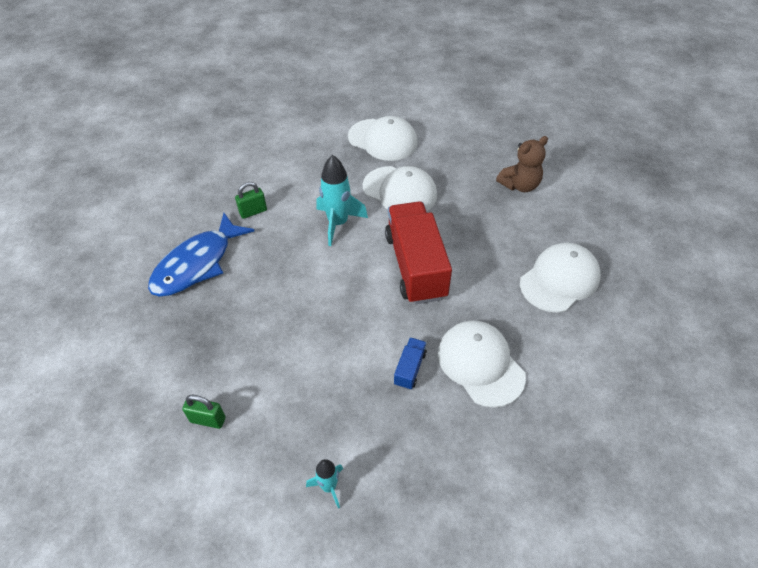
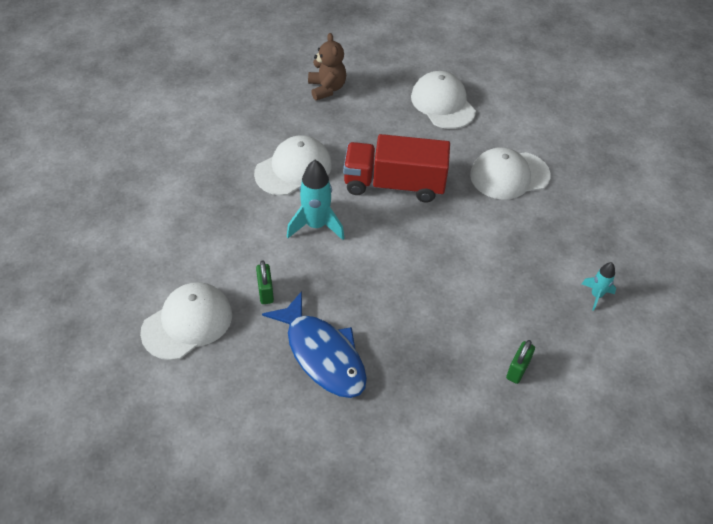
camera: 75 degrees left, 0 degrees up
white cap [348,116,418,161] -> white cap moved to [140,282,232,360]
blue truck [394,337,427,390] -> none

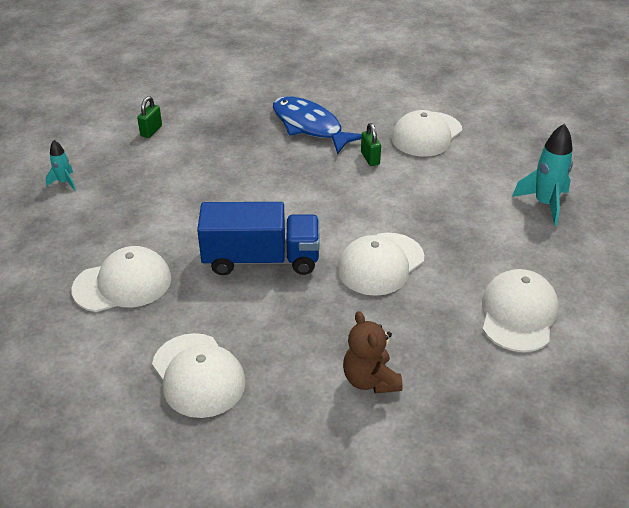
camera: 175 degrees right, 10 degrees down
turquoise rocket [287,160,345,240] -> turquoise rocket moved to [512,124,573,226]
red truck [343,134,450,203] -> blue truck [197,202,320,275]
none -> white cap [482,269,559,352]

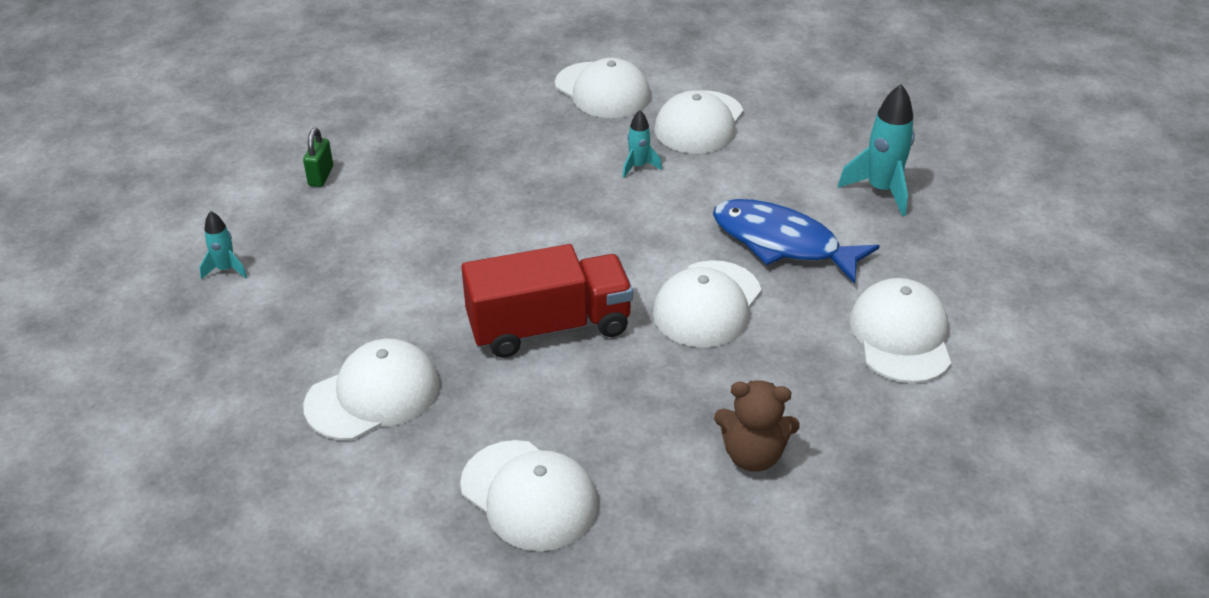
camera: 15 degrees left, 0 degrees up
blue truck [197,202,320,275] -> red truck [461,244,633,358]
blue fish [273,96,362,154] -> blue fish moved to [713,199,880,284]
brown teddy bear [343,311,403,394] -> brown teddy bear turned 45 degrees counterclockwise [714,380,800,472]
green padlock [361,123,381,166] -> turquoise rocket [623,110,662,178]
none -> white cap [555,58,650,118]

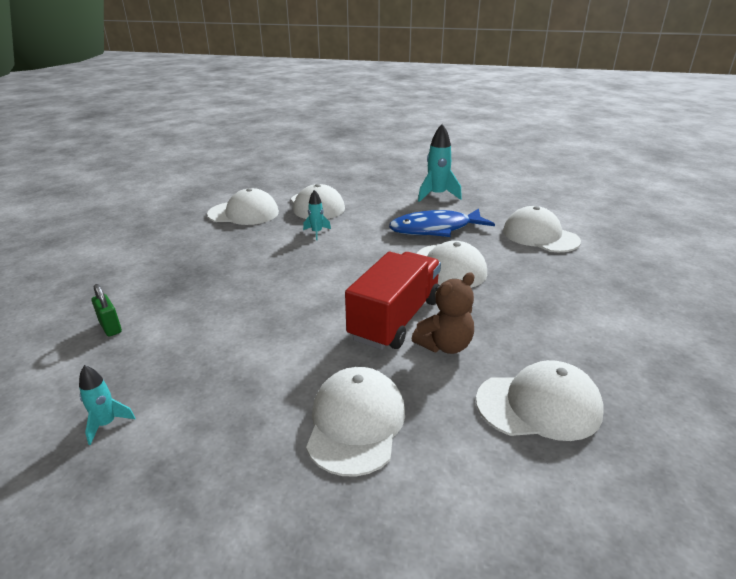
camera: 45 degrees left, 10 degrees down
brown teddy bear [714,380,800,472] -> brown teddy bear moved to [411,273,474,354]

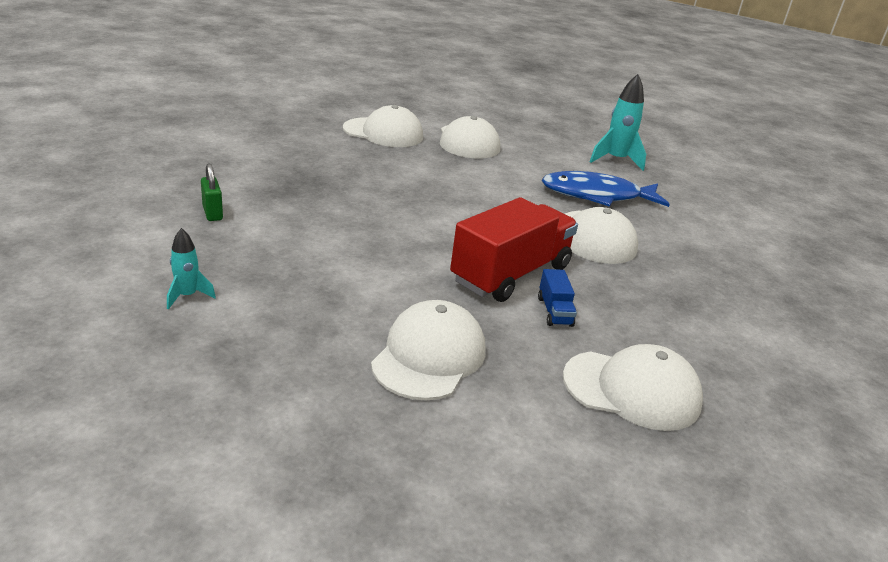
camera: 10 degrees right, 0 degrees up
turquoise rocket [303,190,331,240] -> none
brown teddy bear [411,273,474,354] -> blue truck [538,269,577,327]
white cap [503,206,581,252] -> none

